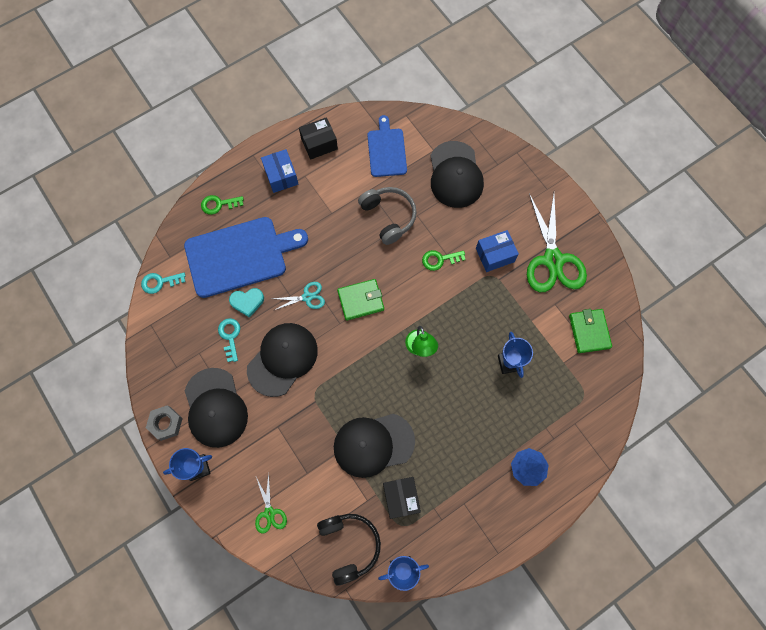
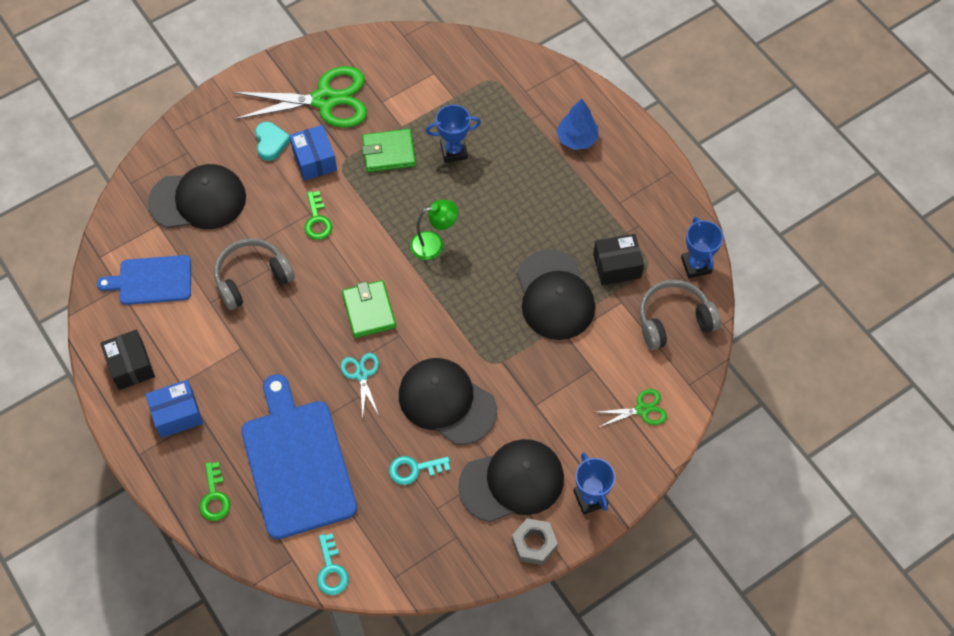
camera: 90 degrees left, 10 degrees down
turquoise heart [229,288,264,318] -> turquoise heart moved to [255,122,290,161]
black headphones [317,514,381,586] -> grey headphones [639,280,721,350]
green wallet [569,309,612,353] -> green wallet moved to [362,129,416,172]

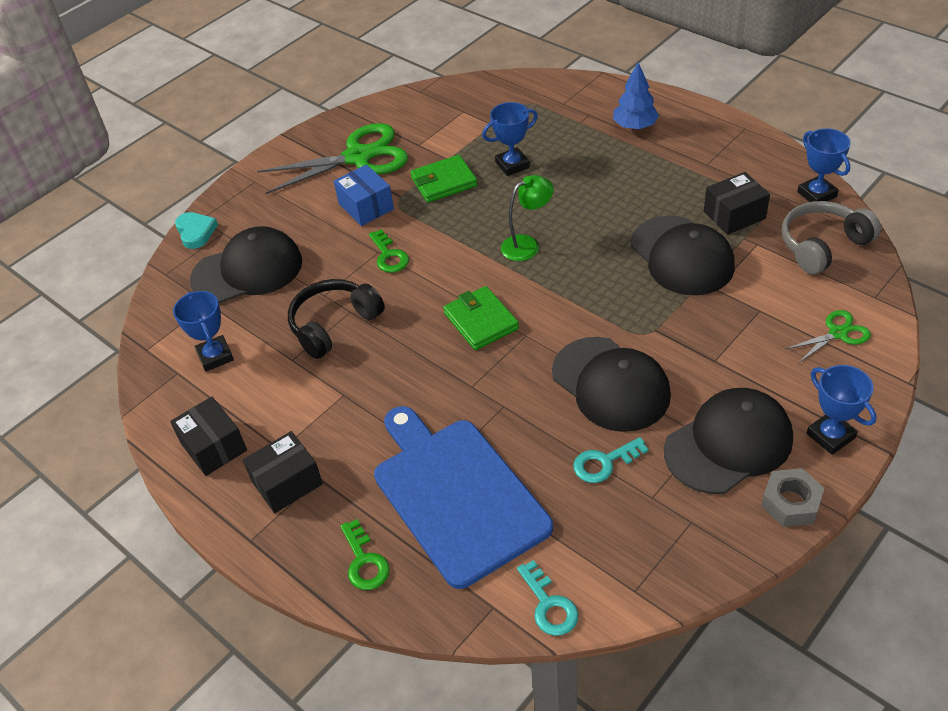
camera: 10 degrees left, 15 degrees down
blue cutting board [97,255,191,305] -> blue trophy [173,291,234,372]
blue box [145,380,203,438] -> black box [243,431,323,513]
grey headphones [214,238,295,310] -> black headphones [288,279,385,359]
turquoise heart [255,122,290,161] -> turquoise heart moved to [175,212,218,249]
turquoise scissors [340,353,379,418] -> none
black cap [399,358,497,445] -> black cap turned 150 degrees counterclockwise [552,337,671,432]

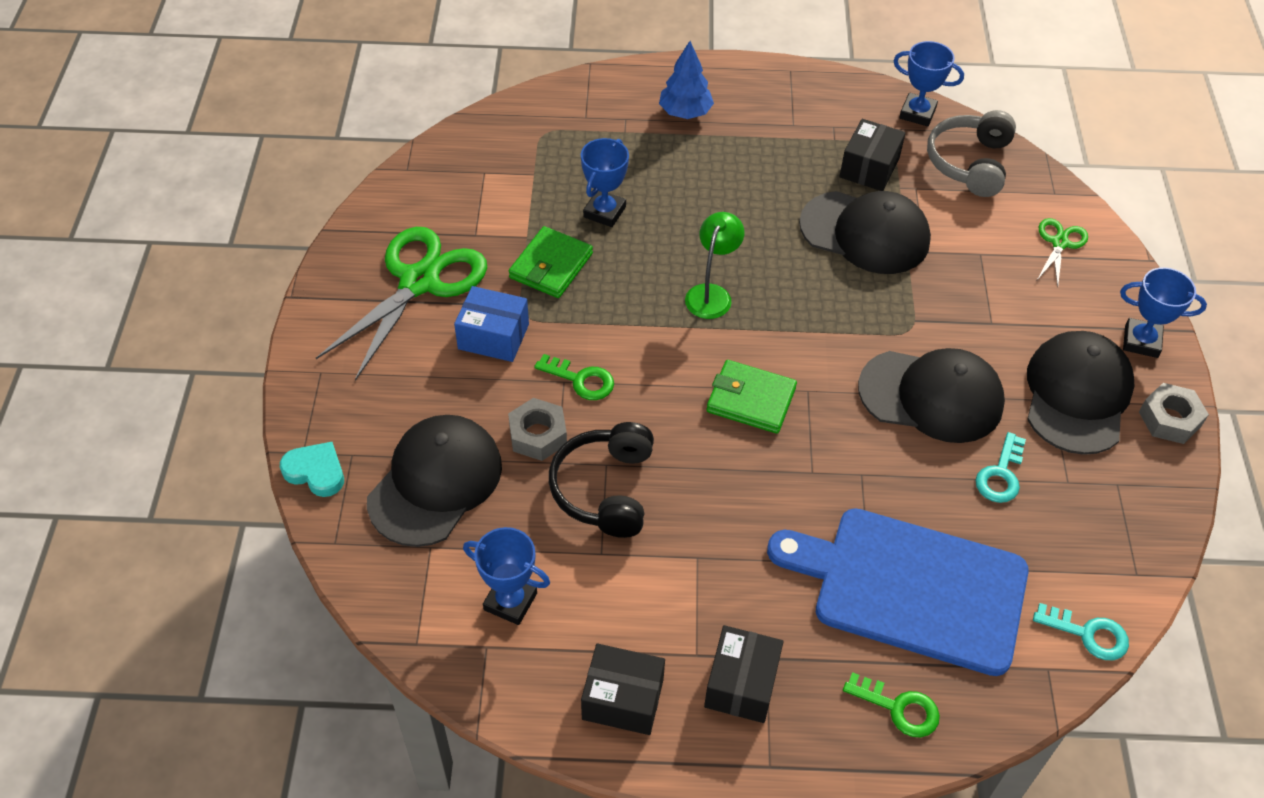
camera: 45 degrees left, 5 degrees up
none -> grey nut [508,398,567,461]

